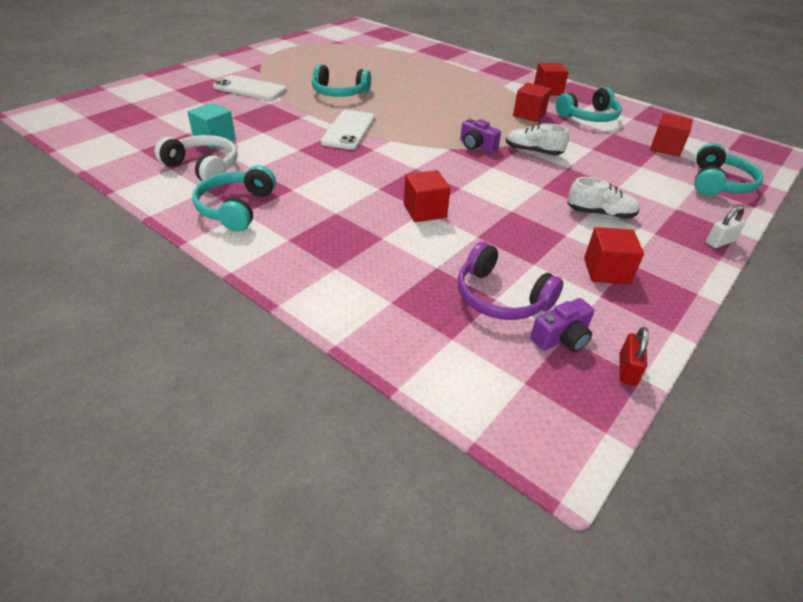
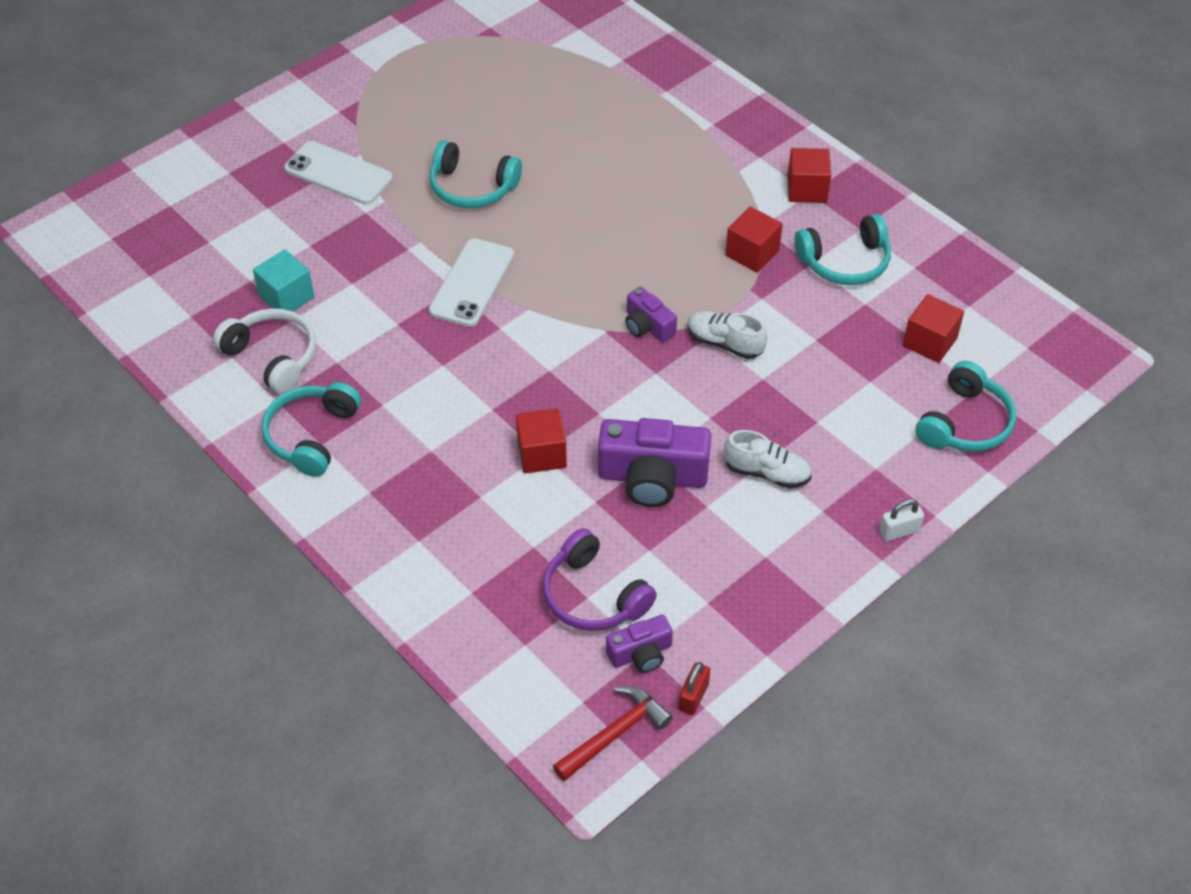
camera: 10 degrees right, 10 degrees up
red cube [584,227,644,284] -> none
none -> red hammer [553,686,673,781]
none -> purple camera [598,418,711,507]

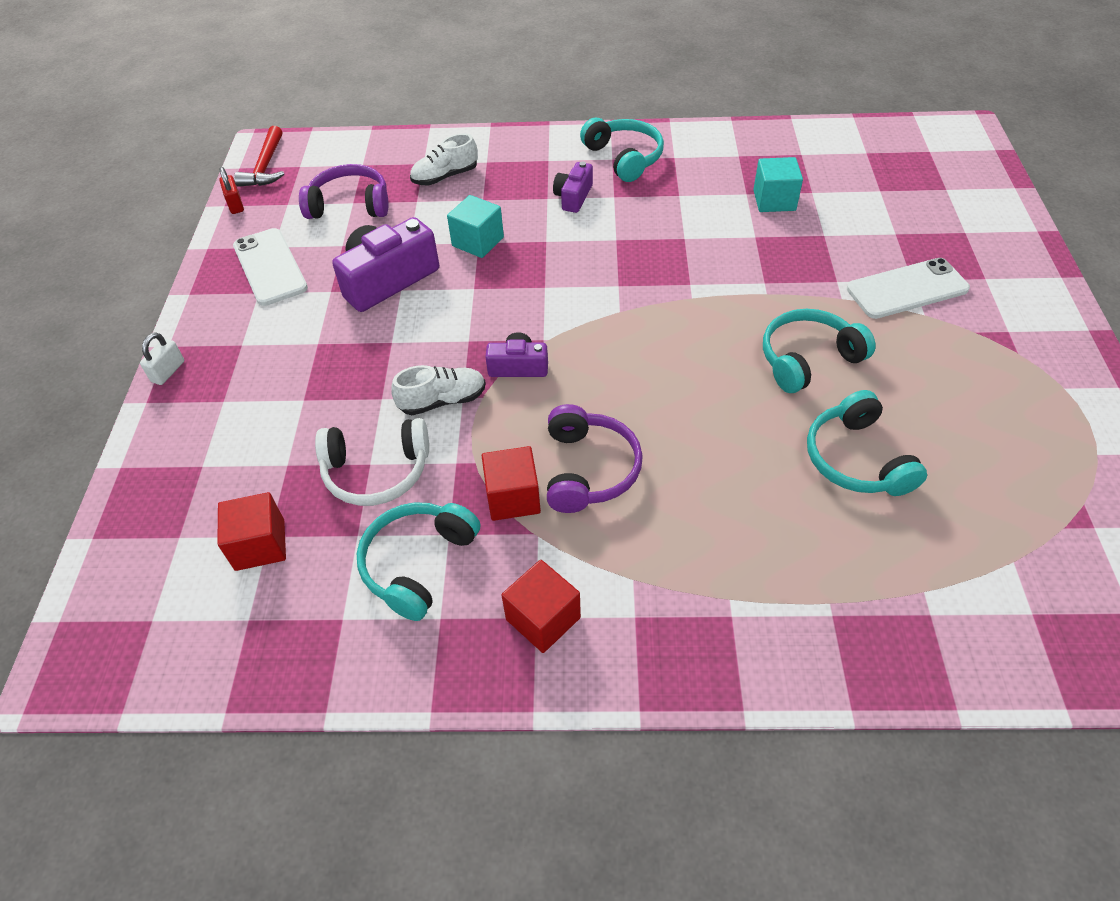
camera: 135 degrees right, 0 degrees up
white headphones [213,308,316,393] -> white headphones moved to [315,418,429,506]
white phone [429,238,514,327] -> white phone moved to [233,228,308,306]
red cube [516,408,567,474] -> turquoise cube [447,195,504,258]
purple camera [606,615,673,673] -> purple camera moved to [553,162,593,213]
white shoe [724,430,811,489] -> white shoe moved to [410,134,478,185]
turquoise headphones [915,361,1016,452] -> turquoise headphones moved to [807,390,927,496]
none -> purple headphones [547,404,643,513]

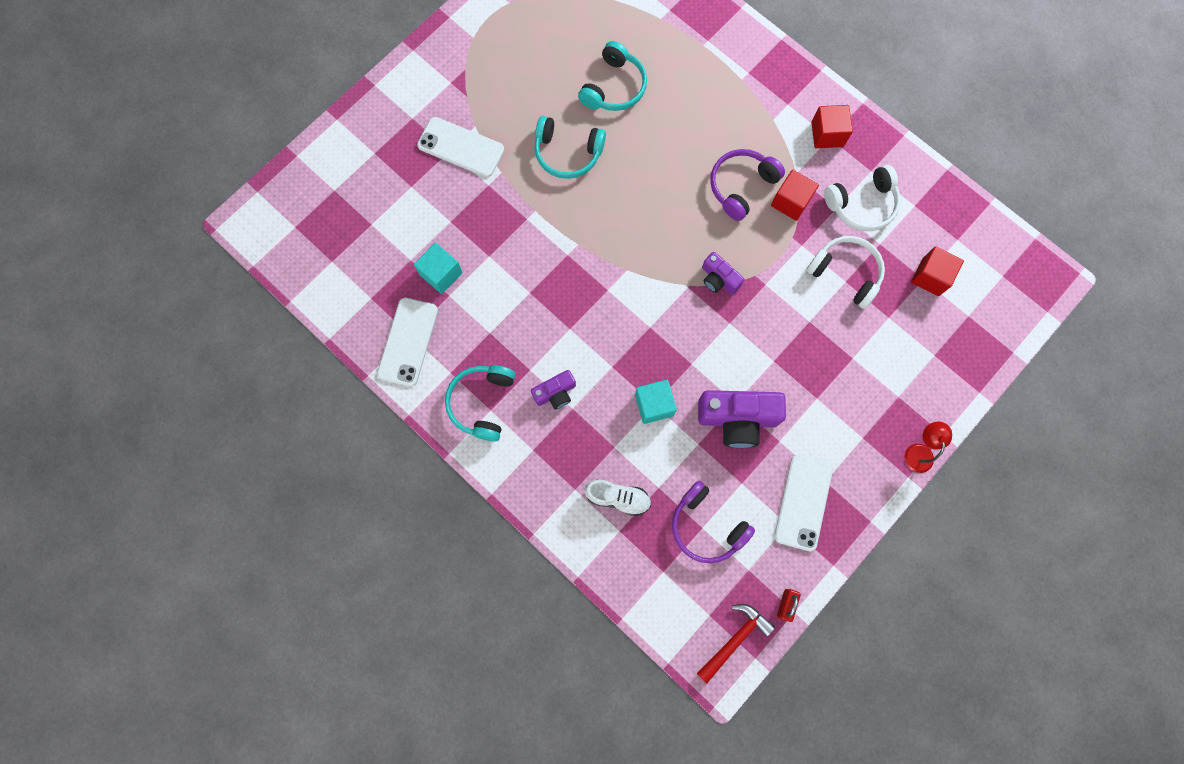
camera: 140 degrees left, 25 degrees up
white padlock [140,332,184,385] -> red lamp [904,422,952,473]
turquoise headphones [357,502,480,621] -> white headphones [824,165,901,231]
white shoe [391,365,486,415] -> none
none -> white phone [377,298,438,387]

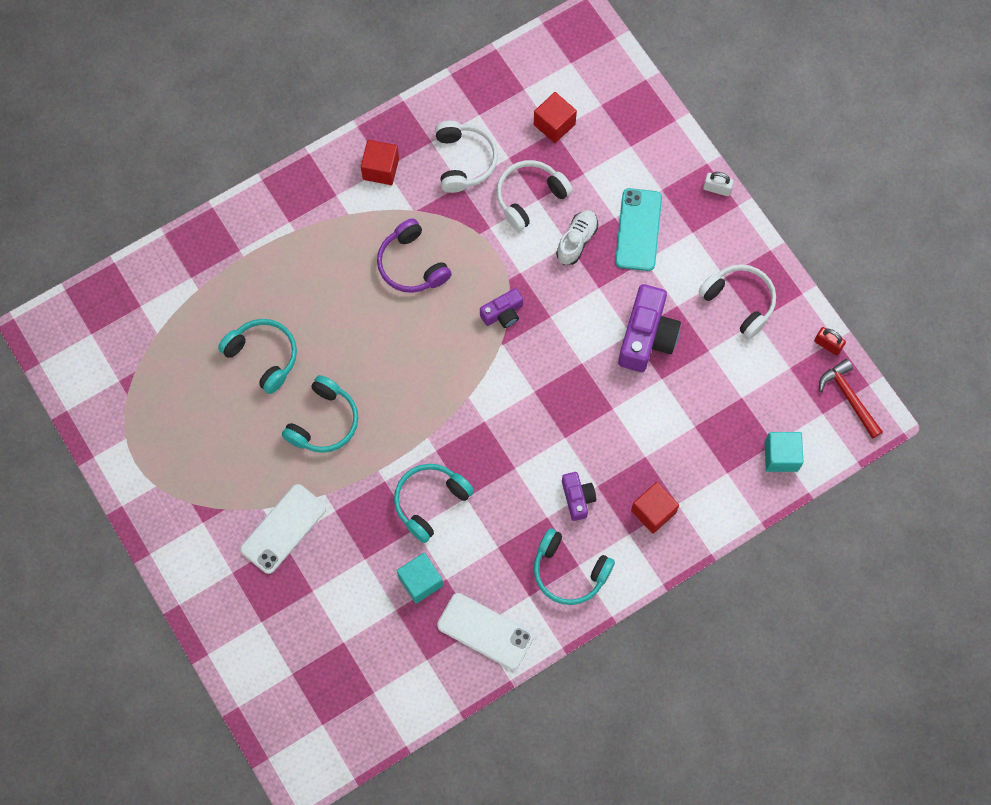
camera: 75 degrees left, 5 degrees down
white shoe [584,480,651,516] -> white shoe moved to [556,210,598,265]
turquoise cube [635,380,677,424] -> turquoise cube moved to [764,432,803,472]
purple headphones [672,481,755,563] -> none
red cube [771,170,819,221] -> red cube moved to [631,482,679,534]
white phone [774,455,833,551] -> white headphones [698,264,776,339]
red lamp [904,422,952,473] -> white padlock [703,172,734,196]
none -> turquoise headphones [394,464,474,543]
none -> turquoise phone [615,188,662,271]

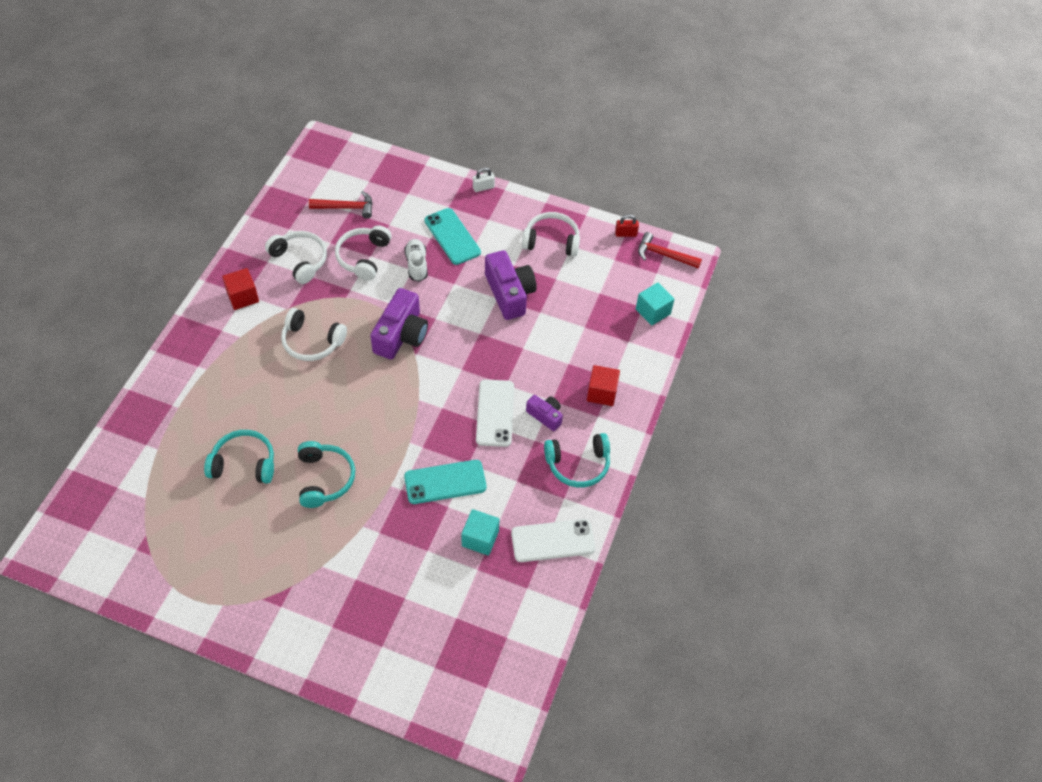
camera: 40 degrees left, 15 degrees down
white phone [240,484,326,574] -> white phone moved to [476,379,514,447]
purple headphones [377,219,452,293] -> white headphones [281,308,347,361]
turquoise headphones [394,464,474,543] -> turquoise phone [404,460,487,504]
purple camera [480,288,523,328] -> purple camera [370,288,428,359], size x1.82
red cube [534,92,577,143] -> red hammer [309,191,372,218]

